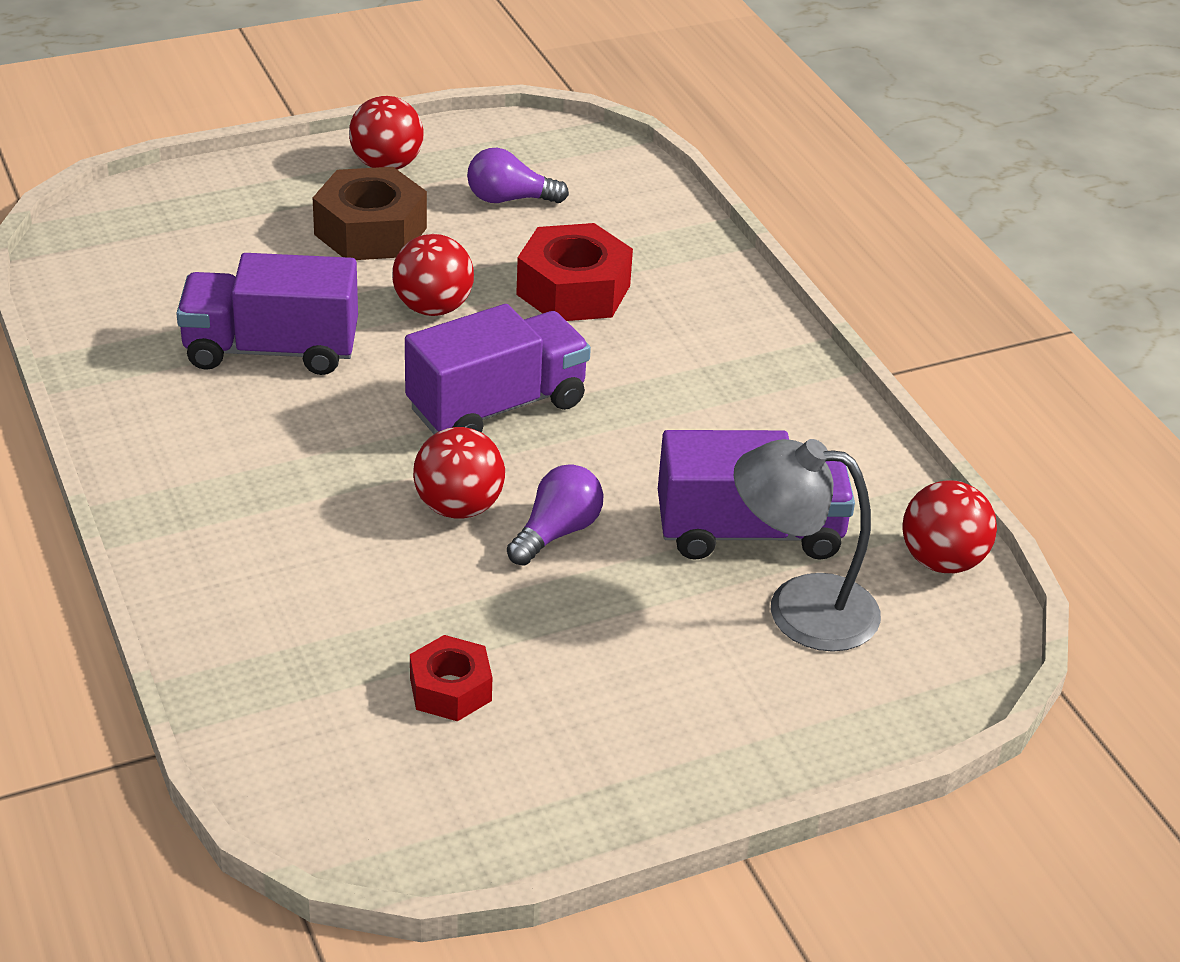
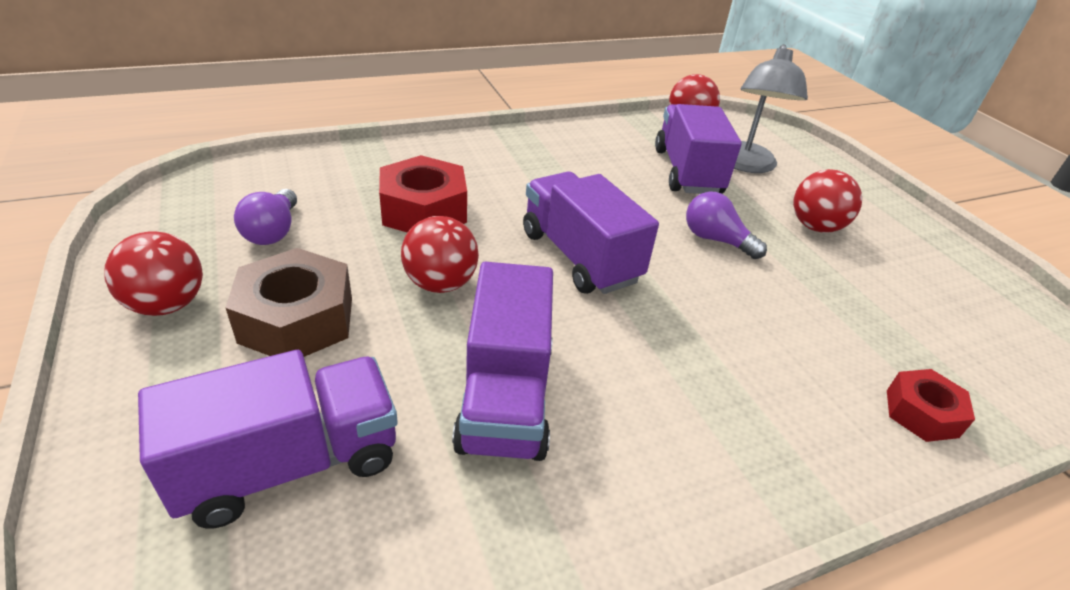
camera: 90 degrees left, 0 degrees up
red nut [410,635,492,721] -> red nut moved to [887,369,975,442]
red ball [413,427,505,518] -> red ball moved to [793,169,862,233]
none -> purple truck [138,350,398,529]

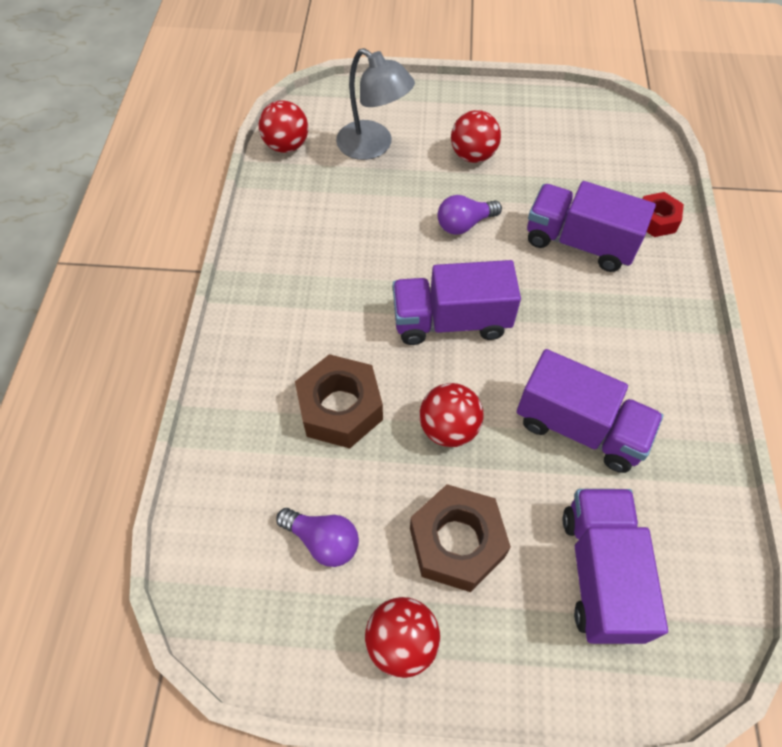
camera: 60 degrees left, 20 degrees up
red nut [379,155,467,233] -> brown nut [295,354,383,448]
purple truck [655,104,742,194] -> purple truck moved to [527,181,656,272]

